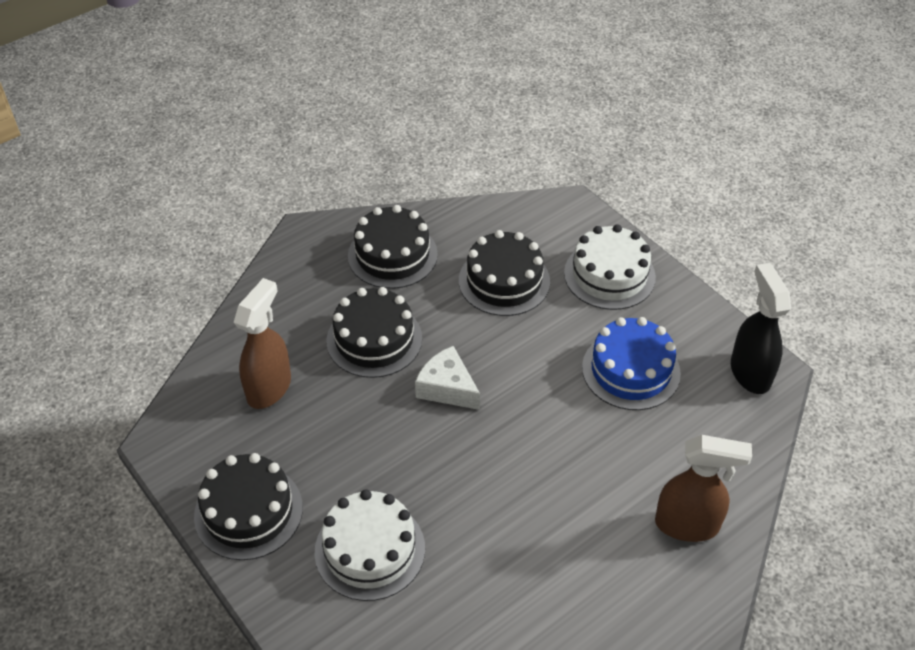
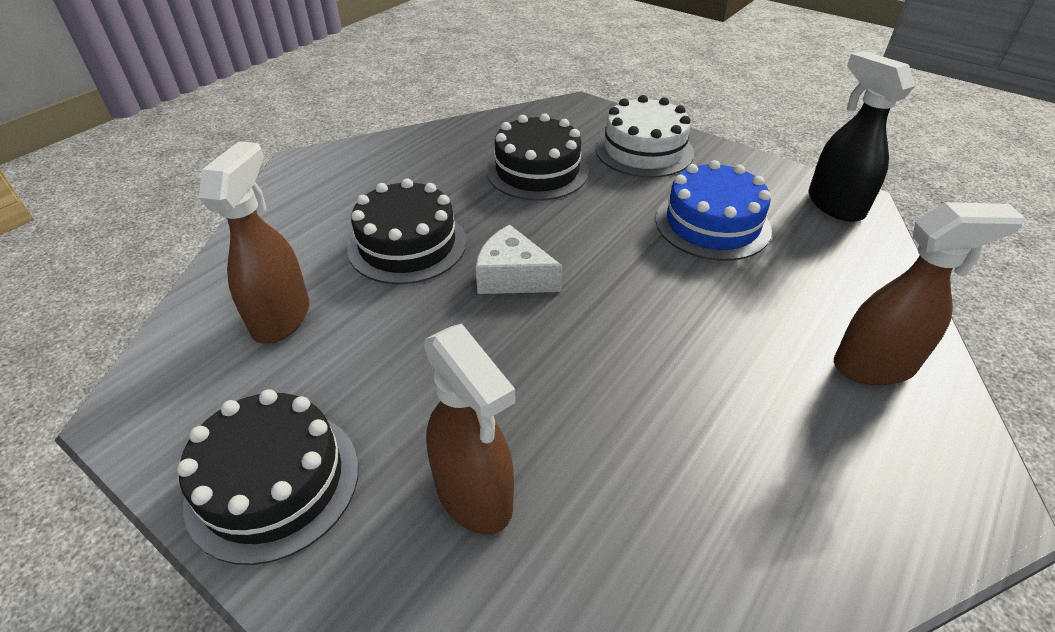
camera: 15 degrees left, 5 degrees down
white cake [314,489,425,601] -> brown spray bottle [424,324,516,535]
black cake [348,205,438,289] -> none

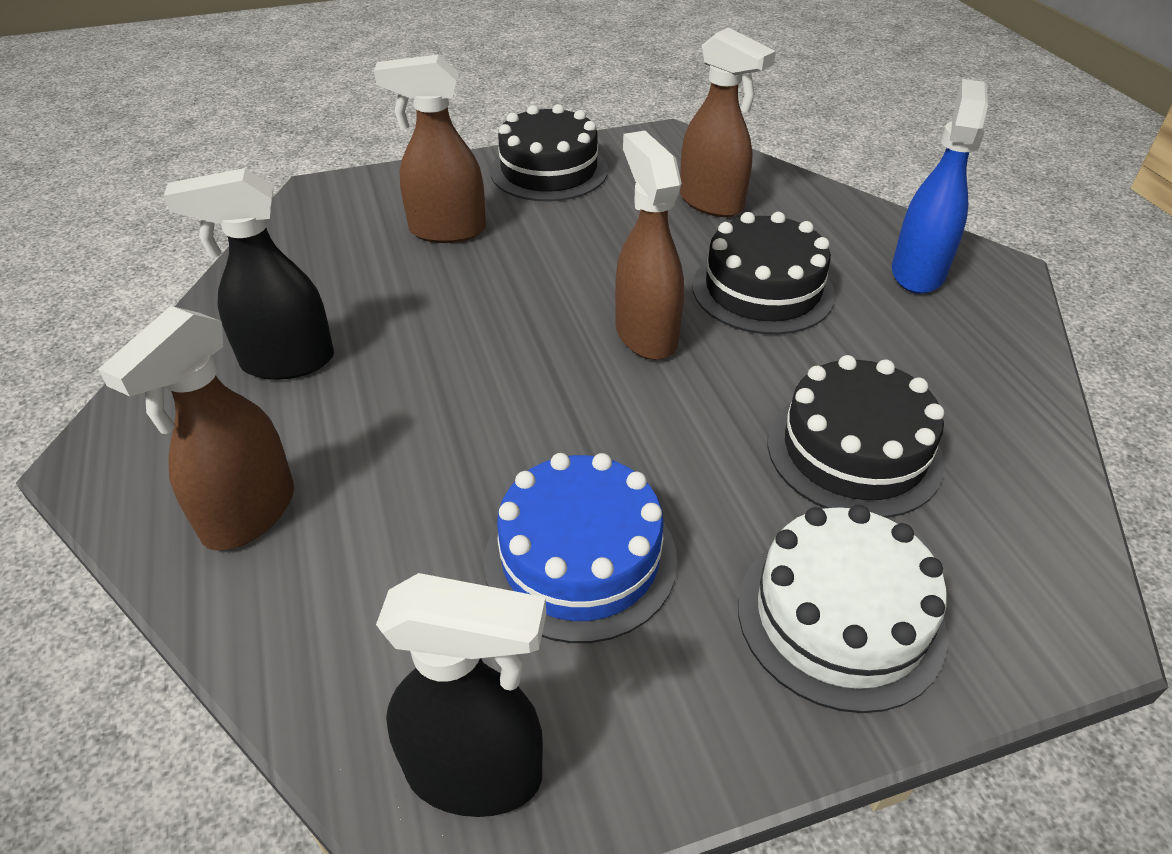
camera: 125 degrees right, 0 degrees up
white cheese [476,225,562,294] -> brown spray bottle [615,131,684,360]
none -> black spray bottle [164,168,334,380]
none -> blue spray bottle [892,79,988,294]

